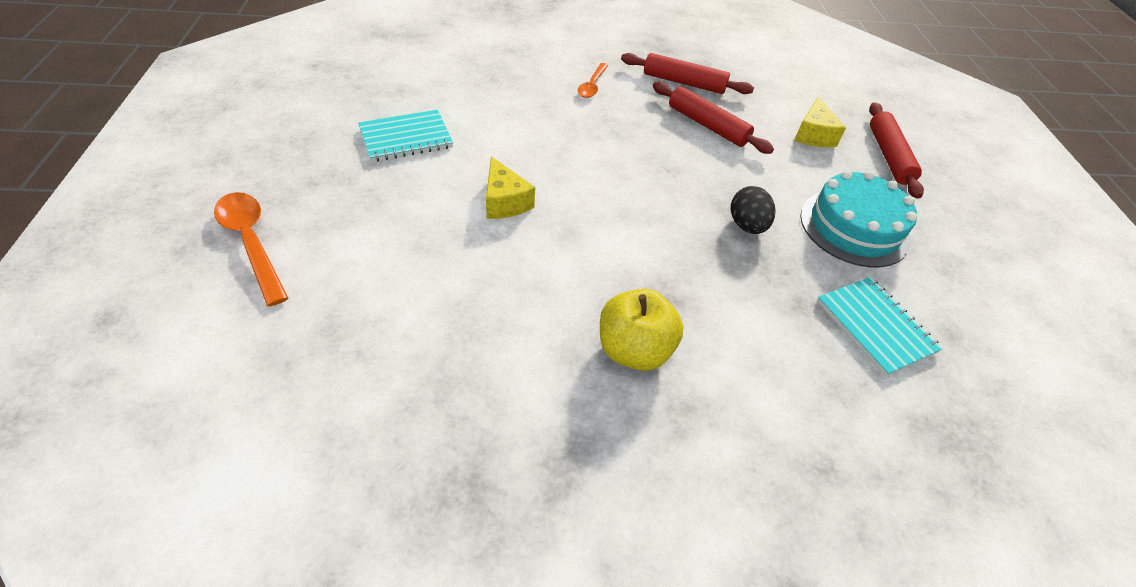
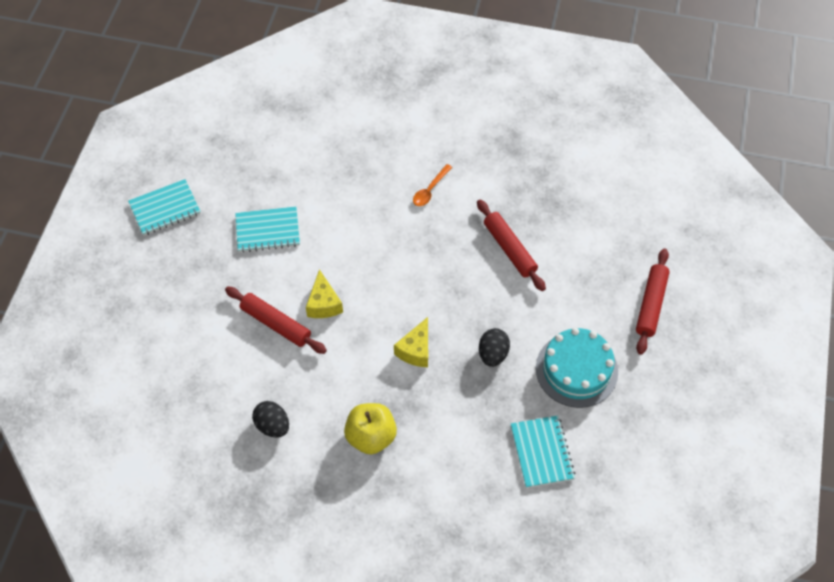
camera: 20 degrees right, 10 degrees up
orange spoon [214,192,288,306] -> none
red rolling pin [621,53,754,94] -> red rolling pin moved to [225,286,327,354]
yellow cheese [794,97,846,147] -> yellow cheese moved to [394,317,428,367]
none -> turquoise notebook [128,179,201,235]
none -> black egg [252,401,289,438]

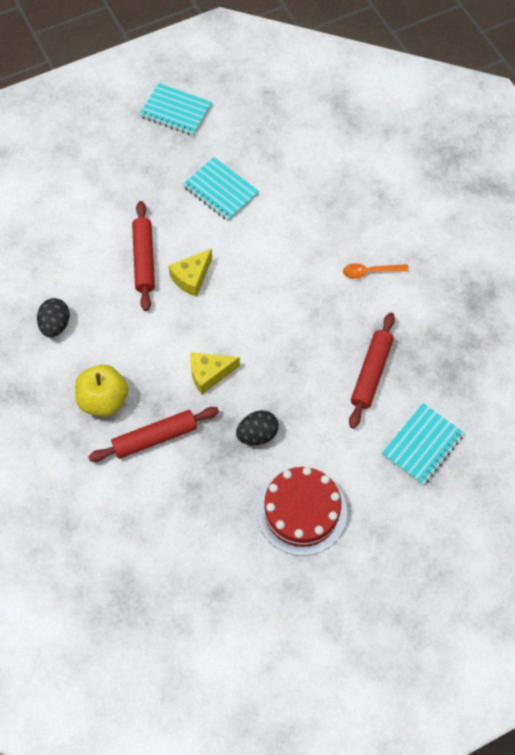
camera: 50 degrees right, 5 degrees up
turquoise notebook [511,415,575,488] -> turquoise notebook moved to [382,403,464,485]
turquoise cake [536,328,618,408] -> red cake [257,467,347,556]
red rolling pin [636,248,670,355] -> red rolling pin moved to [88,407,219,462]

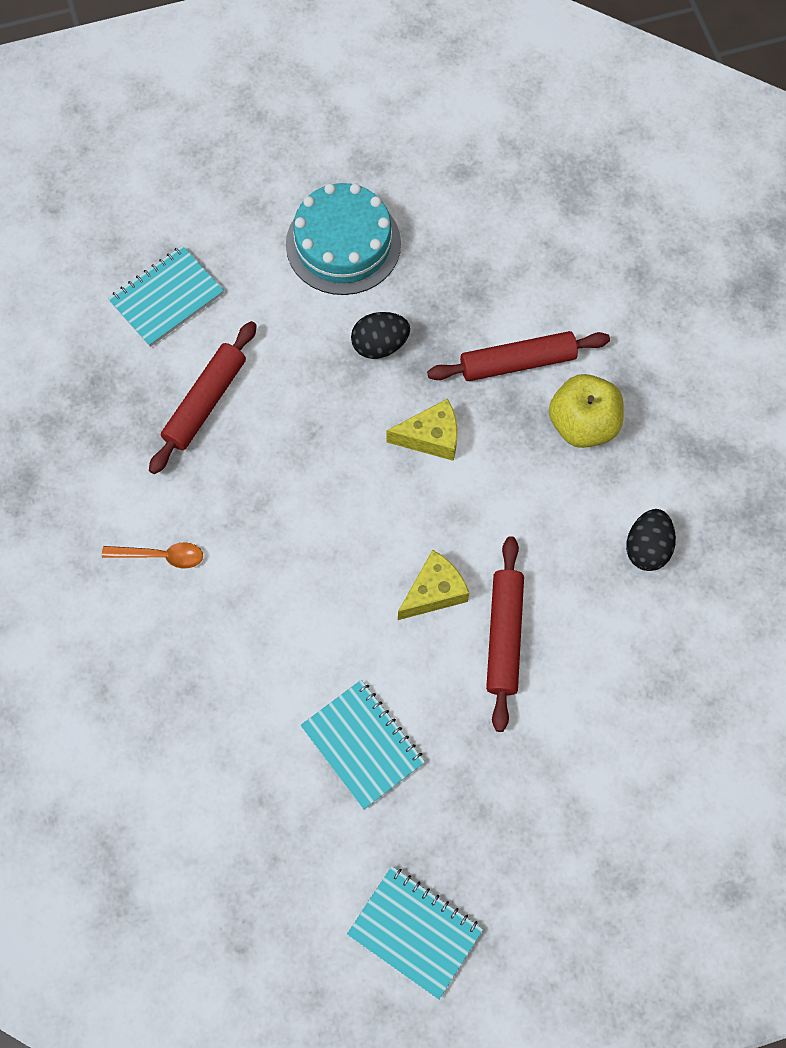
camera: 170 degrees left, 5 degrees up
red cake [257,467,347,556] -> turquoise cake [286,183,401,295]

